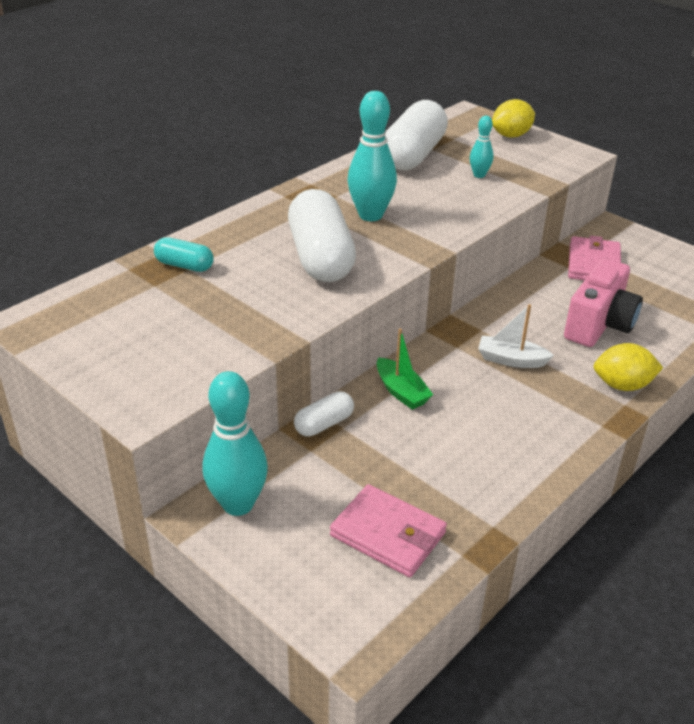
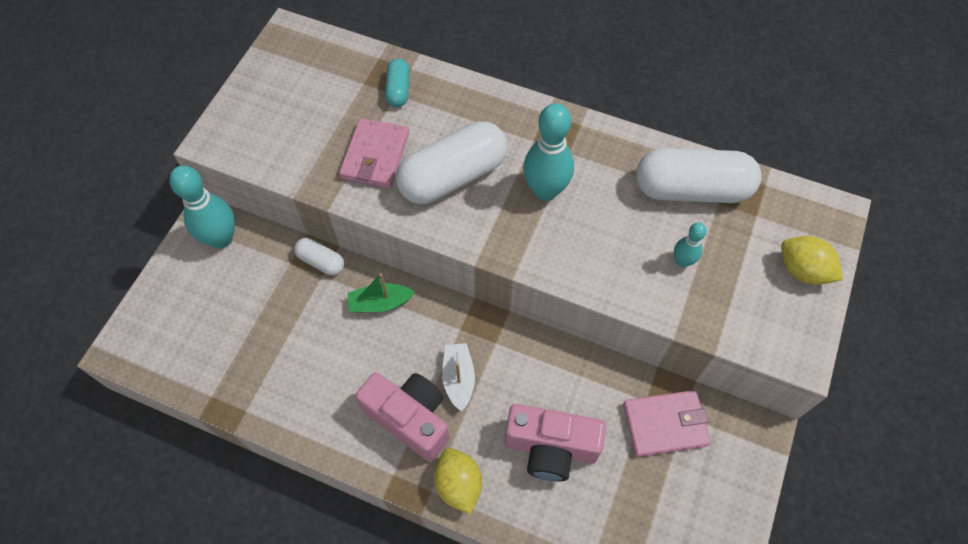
camera: 70 degrees right, 25 degrees up
pink wallet [330,484,447,577] -> pink wallet moved to [339,118,409,189]
green boat [377,328,433,410] -> green boat turned 45 degrees clockwise [347,273,415,312]
none -> pink camera [355,372,449,462]

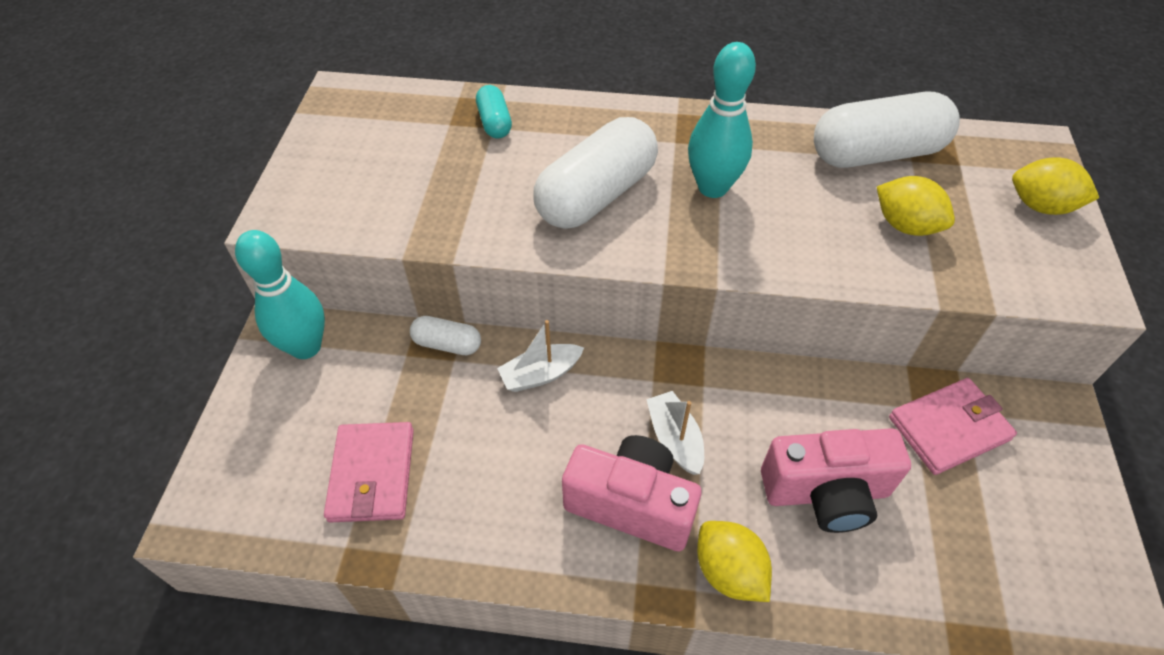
camera: 15 degrees left, 10 degrees down
pink wallet [339,118,409,189] -> pink wallet moved to [324,422,414,522]
green boat [347,273,415,312] -> white boat [497,320,584,392]
turquoise bowling pin [674,223,707,267] -> yellow lemon [877,176,955,236]

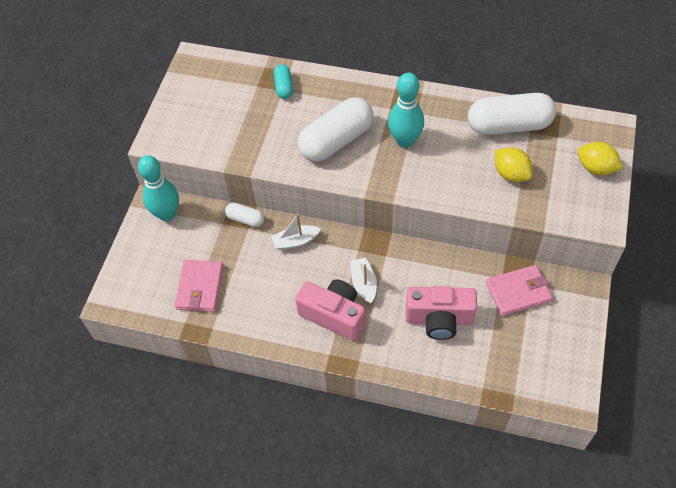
camera: 10 degrees right, 5 degrees up
yellow lemon [697,521,772,602] -> none

